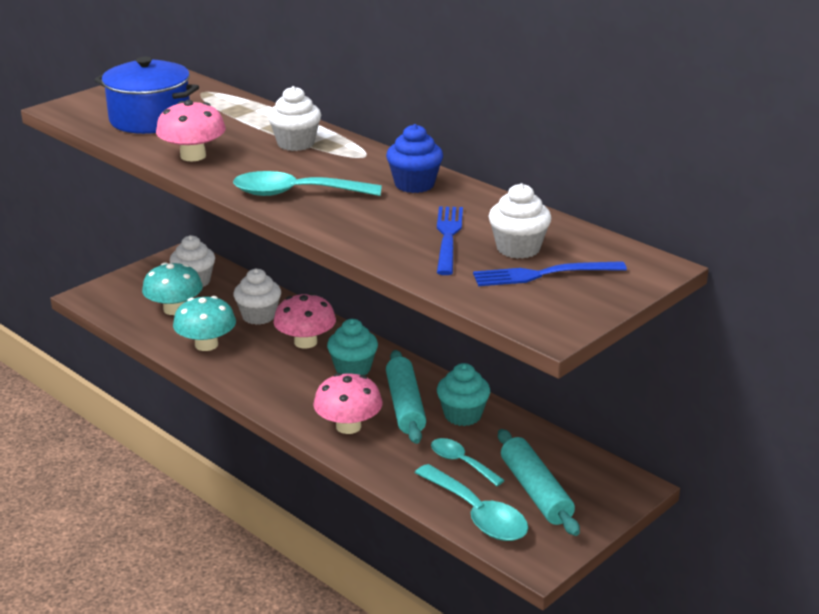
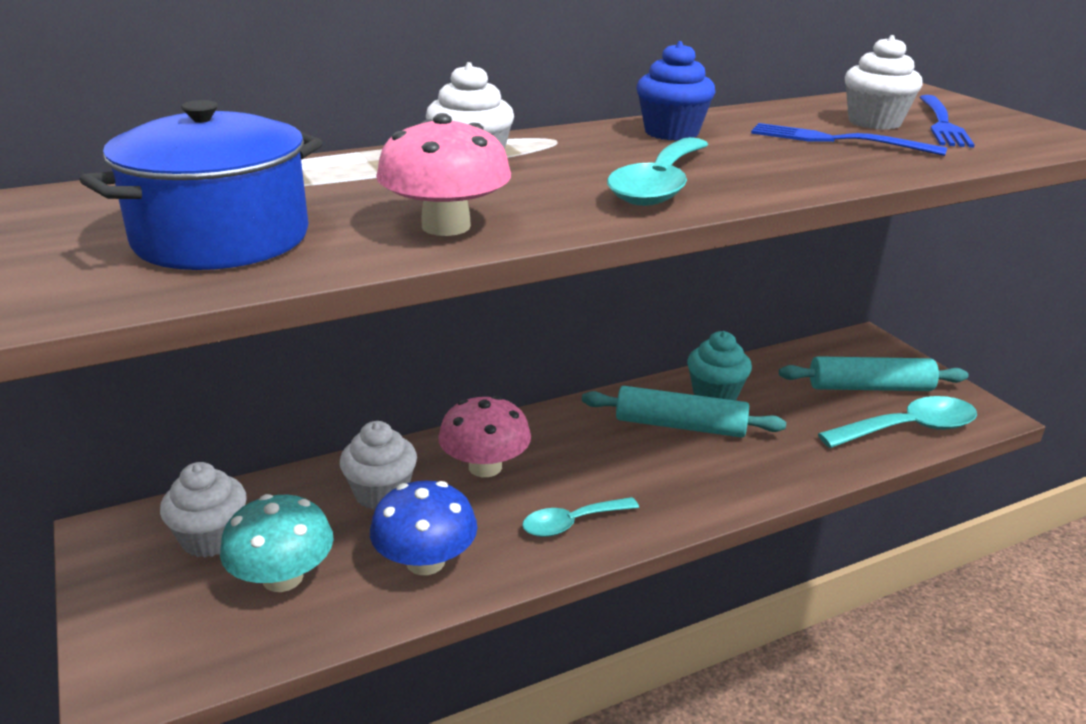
camera: 70 degrees left, 0 degrees up
turquoise mushroom [173,296,236,351] -> blue mushroom [370,481,477,575]
pink mushroom [313,373,383,434] -> none
turquoise cupcake [327,319,378,375] -> none
turquoise spoon [431,438,505,486] -> turquoise spoon moved to [522,497,639,537]

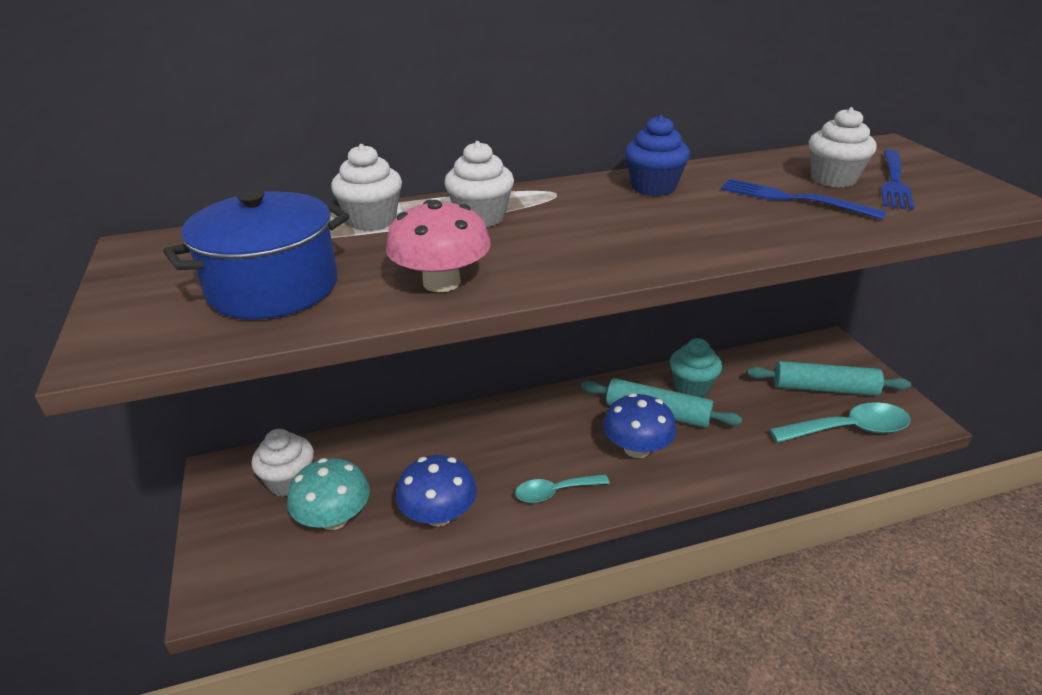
camera: 10 degrees right, 5 degrees up
white cupcake [340,421,417,510] -> white cupcake moved to [331,144,402,231]
pink mushroom [438,395,531,477] -> none
turquoise spoon [607,137,708,206] -> none
none -> blue mushroom [603,393,676,458]

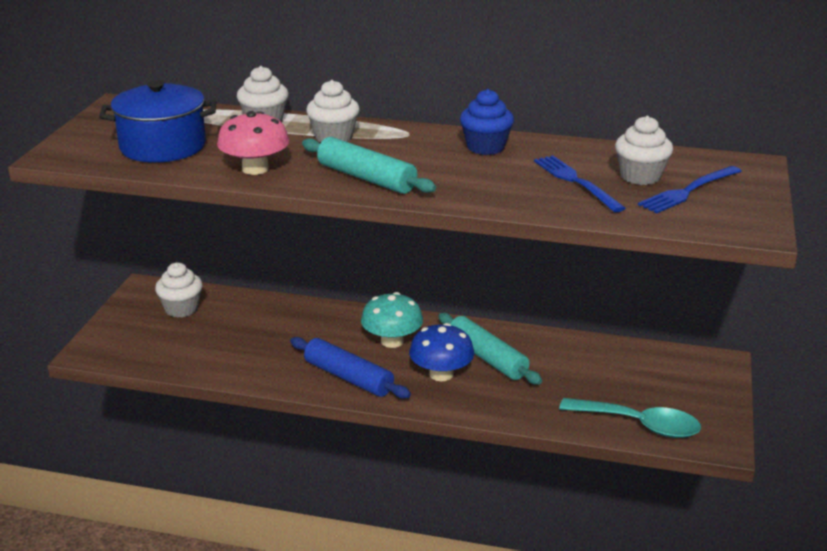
camera: 30 degrees right, 5 degrees down
turquoise mushroom [287,458,370,530] -> turquoise mushroom moved to [361,292,423,348]
blue mushroom [396,455,477,526] -> none
turquoise spoon [515,474,610,503] -> blue rolling pin [290,337,411,399]
turquoise cupcake [670,338,722,397] -> none
turquoise rolling pin [747,361,911,396] -> turquoise rolling pin moved to [302,137,436,194]

